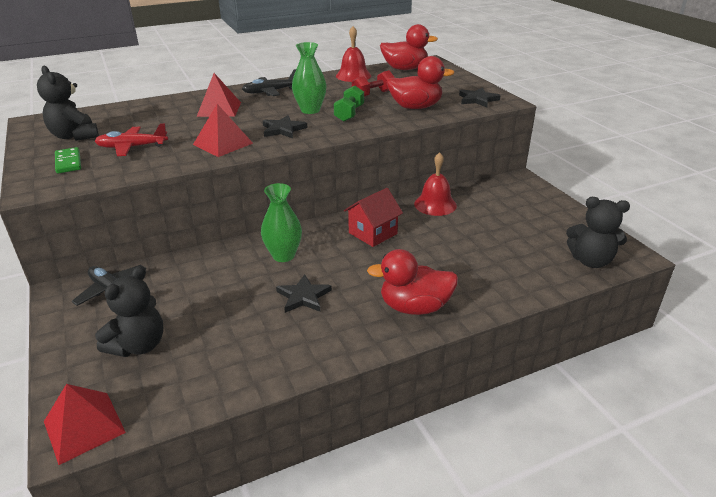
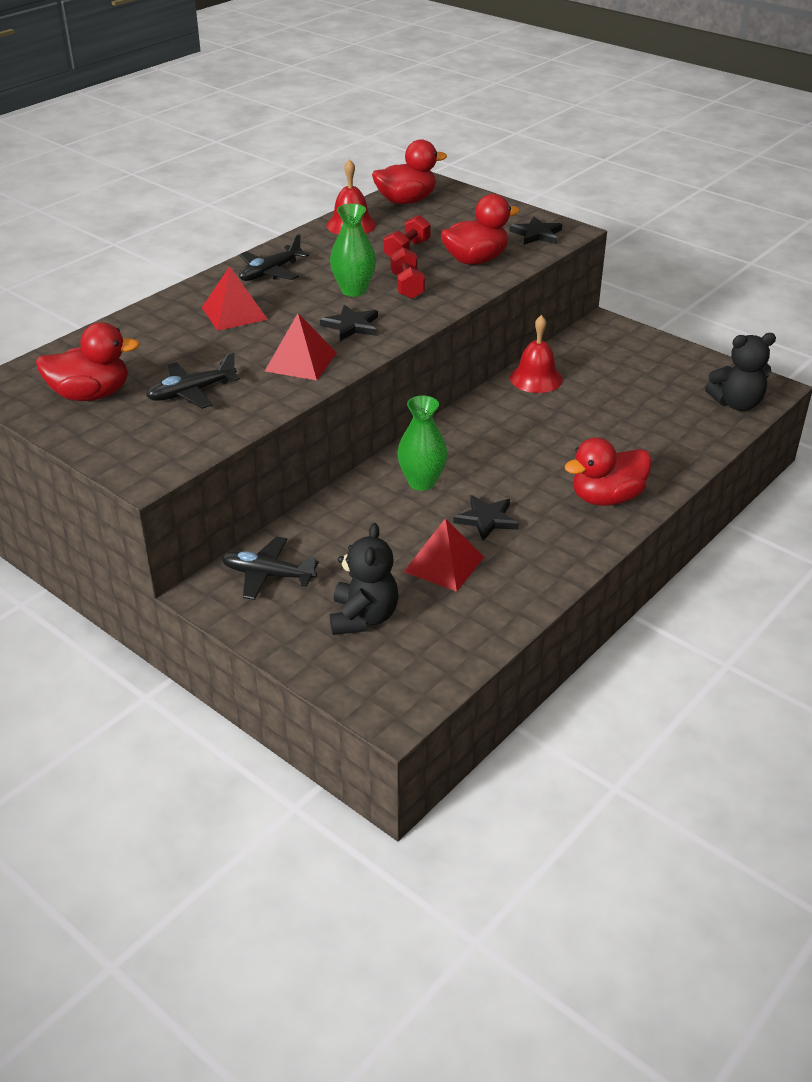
camera: 25 degrees left, 5 degrees up
black teddy bear [37,66,99,141] -> red duck [36,322,140,401]
red pyramid [44,384,126,465] -> red pyramid moved to [404,518,484,592]
green domino [55,147,81,173] -> none
red plane [94,123,168,156] -> black plane [146,352,240,409]
green dumbbell [334,85,364,122] -> red dumbbell [390,247,425,299]
red house [344,188,403,247] -> none

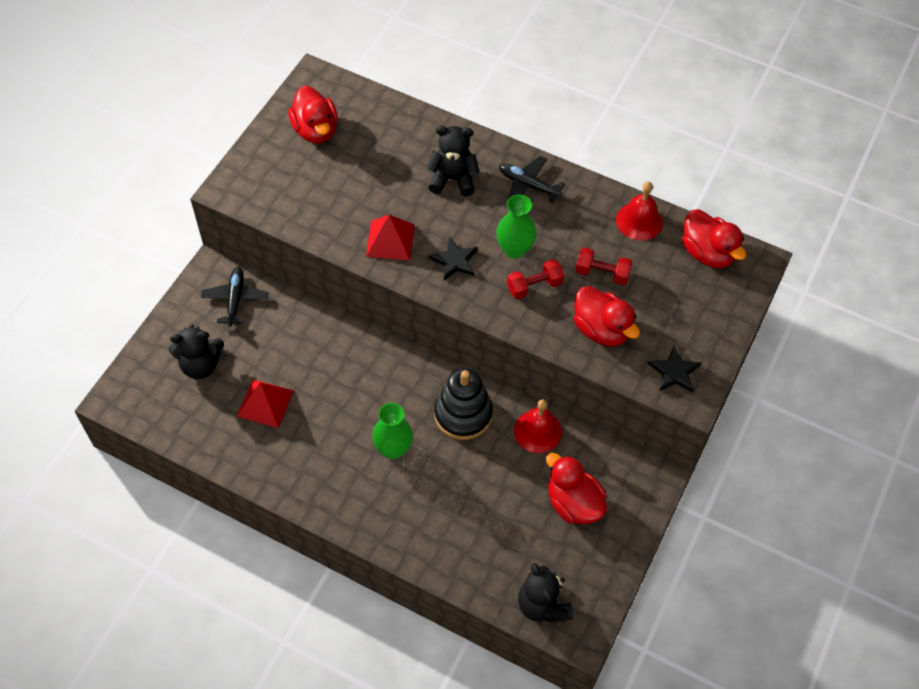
camera: 75 degrees right, 20 degrees up
black plane [146,352,240,409] -> none
red pyramid [202,266,268,331] -> black teddy bear [426,126,479,196]
green vase [397,396,447,491] -> green vase moved to [372,403,413,459]
black star [453,495,519,541] -> none
red duck [564,437,652,506] -> red duck moved to [546,453,607,524]
none -> black stacking toy [434,368,493,440]

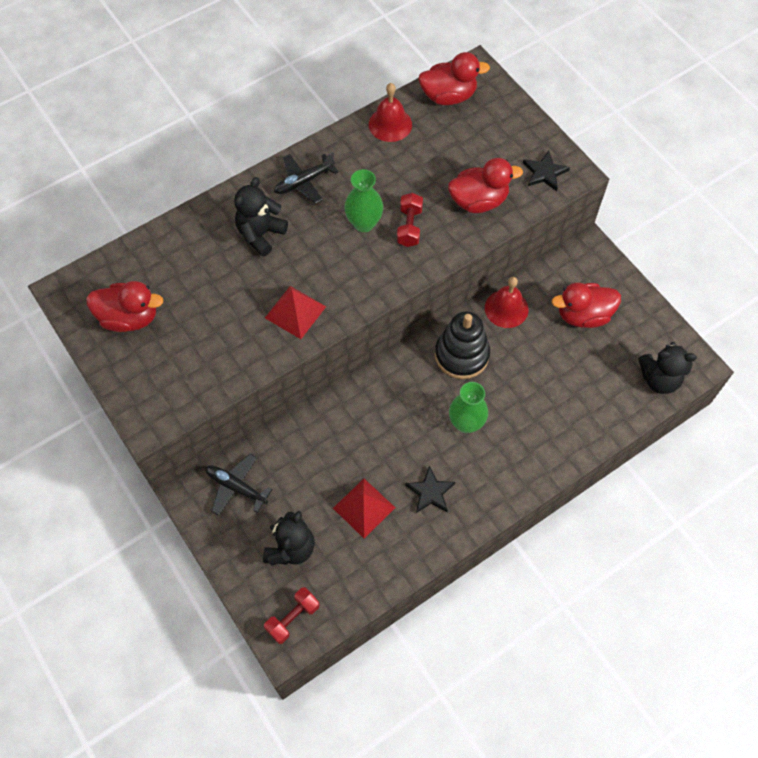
camera: 60 degrees left, 5 degrees up
black star [428,237,478,281] -> black star moved to [405,466,455,513]
red dumbbell [575,248,632,285] -> red dumbbell moved to [264,587,320,644]

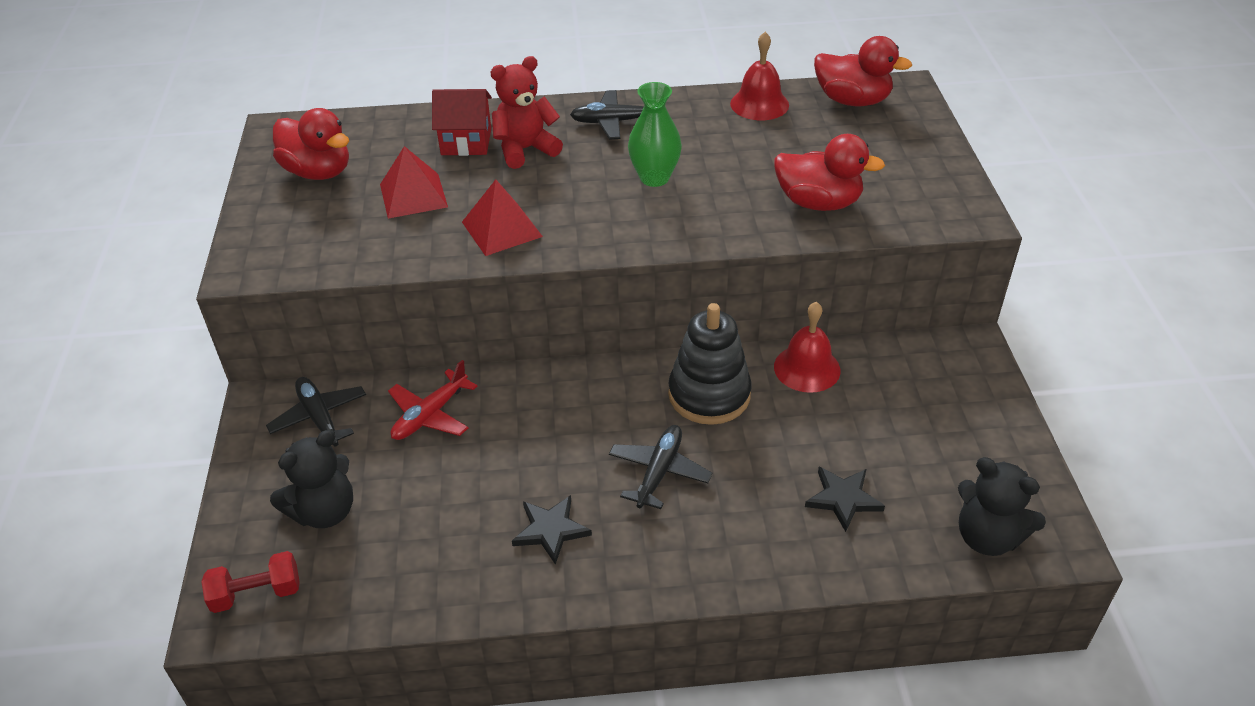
camera: 30 degrees right, 20 degrees down
black teddy bear [234,177,288,257] -> red teddy bear [491,56,563,169]
red pyramid [333,479,395,539] -> red pyramid moved to [380,146,448,219]
red dumbbell [397,193,423,247] -> none
green vase [449,382,488,433] -> black plane [609,425,712,509]
black star [523,151,570,191] -> black star moved to [805,467,885,532]
red duck [552,283,621,328] -> none
none -> red plane [388,360,477,440]
none -> red house [432,89,492,156]

